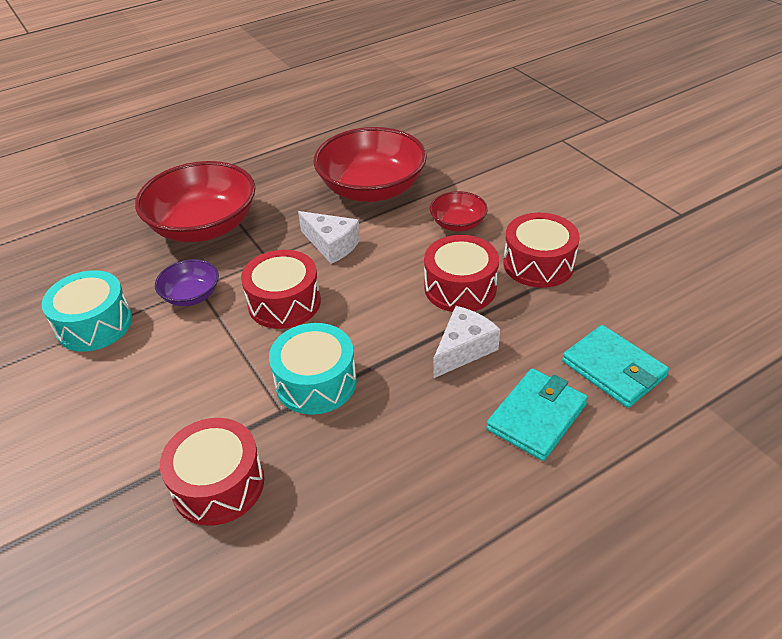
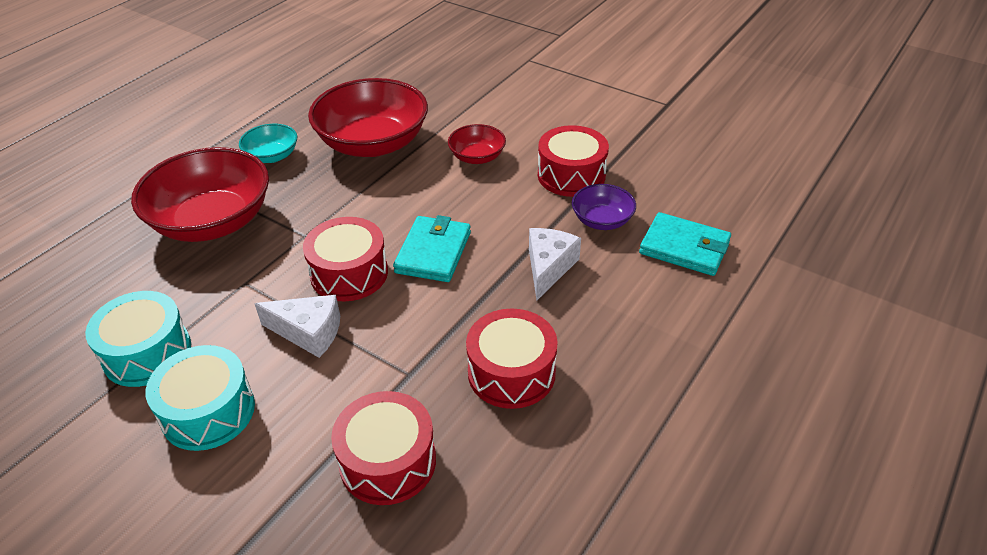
camera: 25 degrees left, 0 degrees up
purple bowl [155,259,219,306] -> purple bowl moved to [572,184,636,230]
turquoise drum [269,323,357,415] -> turquoise drum moved to [146,345,255,451]
white cheese [298,211,360,264] -> white cheese moved to [255,295,340,358]
red drum [424,235,499,312] -> red drum moved to [466,308,558,409]
turquoise wallet [486,368,588,461] -> turquoise wallet moved to [393,215,471,282]
none -> turquoise bowl [239,124,297,163]

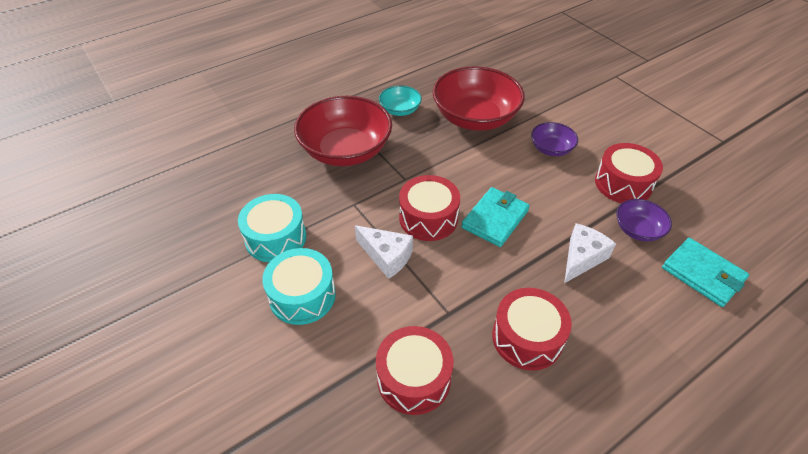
camera: 20 degrees right, 5 degrees up
red bowl [448,124,506,164] -> purple bowl [531,122,578,156]

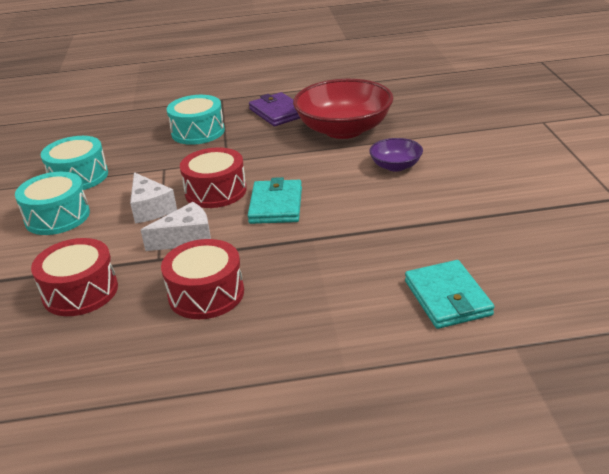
camera: 30 degrees right, 15 degrees down
red bowl [294,96,392,166] -> turquoise drum [167,95,225,145]
turquoise bowl [379,86,422,116] -> purple wallet [249,92,300,126]
turquoise wallet [461,187,530,247] -> turquoise wallet turned 60 degrees counterclockwise [247,177,302,224]
white cheese [564,223,616,283] -> white cheese moved to [141,202,211,251]
red drum [595,143,663,203] -> none
purple bowl [616,199,672,241] -> none

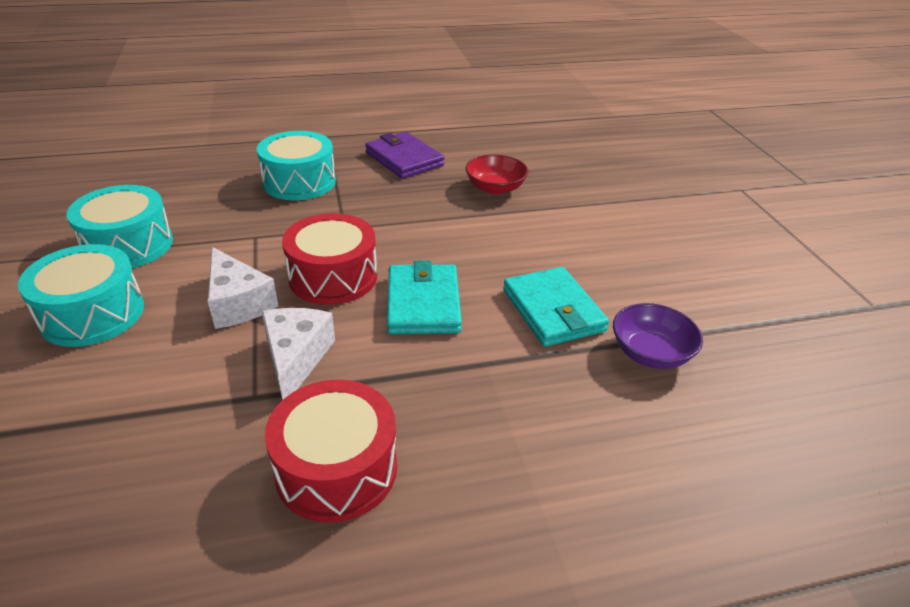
camera: 10 degrees left, 5 degrees up
red drum [31,238,118,316] -> none
white cheese [141,202,211,251] -> white cheese turned 60 degrees counterclockwise [261,308,335,400]
red bowl [293,79,393,139] -> red bowl [465,154,528,195], size x0.49
purple bowl [369,138,423,172] -> purple bowl moved to [613,303,703,369]
turquoise wallet [405,260,494,329] -> turquoise wallet moved to [503,267,609,347]

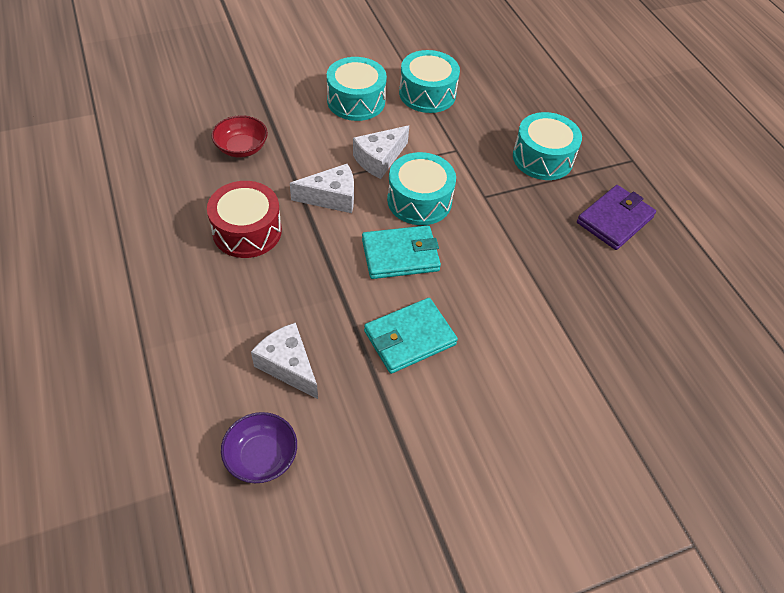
camera: 80 degrees right, 15 degrees up
red drum [282,213,377,305] -> turquoise drum [387,152,456,225]
red bowl [465,154,528,195] -> red bowl moved to [211,115,268,158]
purple bowl [613,303,703,369] -> purple bowl moved to [221,412,297,483]
none -> white cheese [251,323,318,399]

